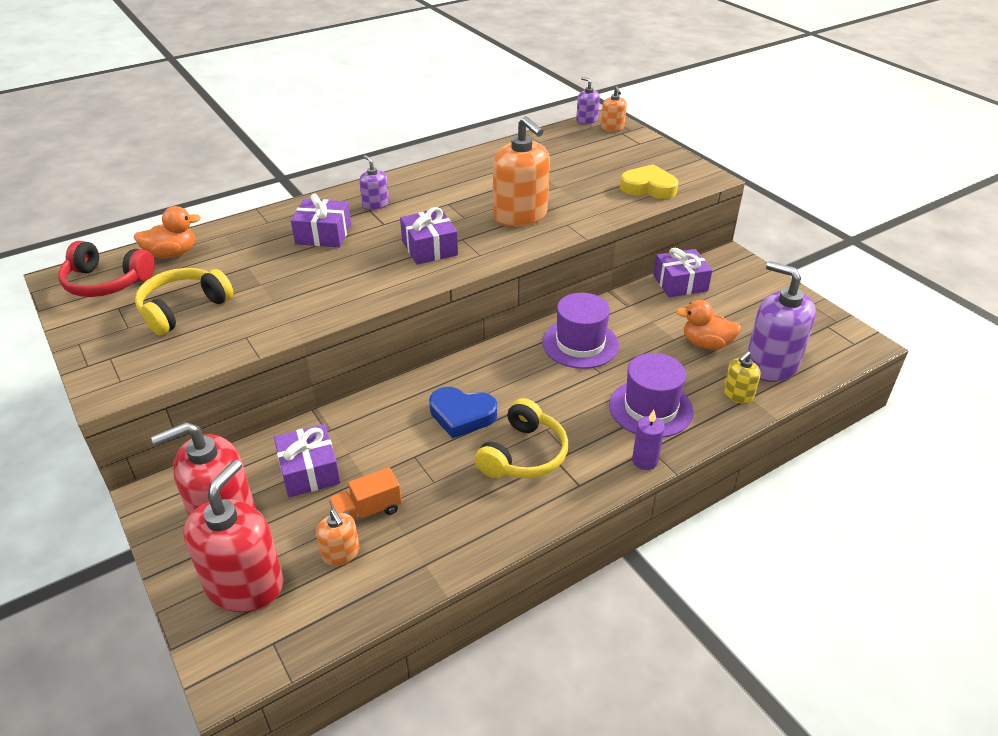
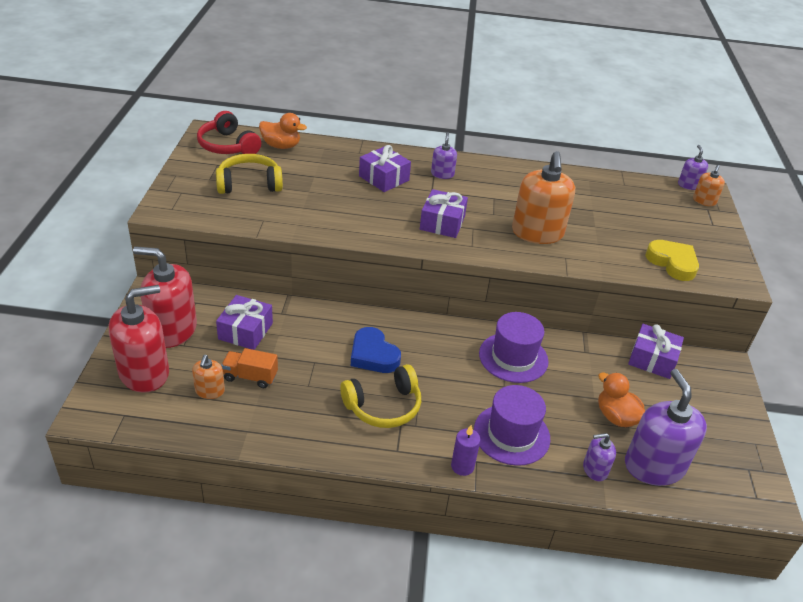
camera: 35 degrees right, 0 degrees up
yellow soap dispenser [723,351,761,404] -> purple soap dispenser [583,433,616,481]

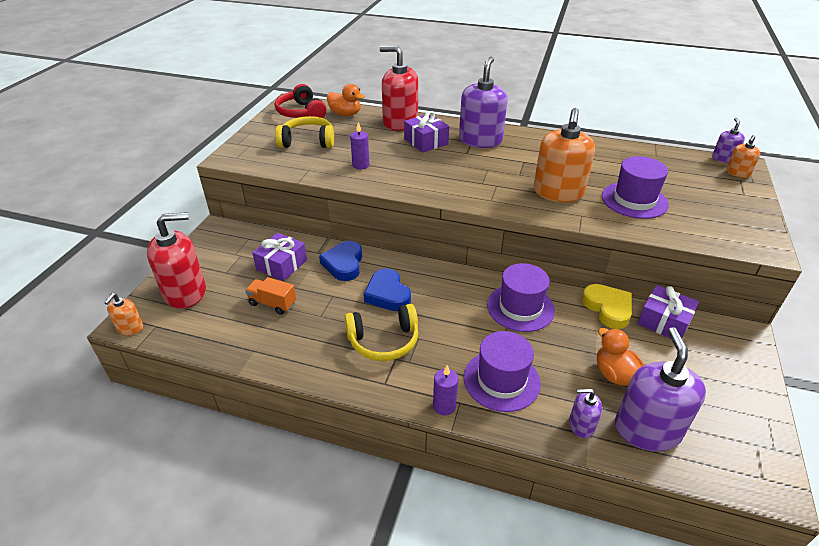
camera: 15 degrees right, 0 degrees up
red soap dispenser [133,246,197,348] -> red soap dispenser moved to [380,46,418,131]
orange soap dispenser [192,355,225,399] -> orange soap dispenser moved to [104,293,143,335]
purple gift [420,189,468,238] -> none
purple soap dispenser [431,133,457,179] -> purple soap dispenser [459,57,507,148], size x2.05
yellow heart [645,240,699,281] -> yellow heart moved to [582,284,632,329]
none -> blue heart [319,241,362,281]
none -> purple candle [350,122,369,169]
none -> purple hat [602,156,669,219]

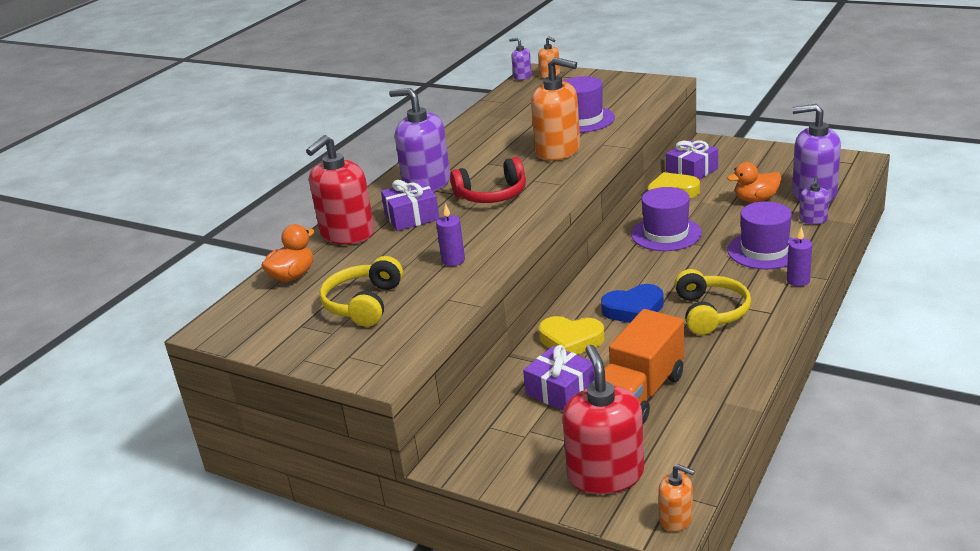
camera: 75 degrees left, 10 degrees down
orange truck [245,277,296,315] -> orange truck [592,309,684,424], size x1.84
red headphones [275,84,326,118] -> red headphones moved to [450,157,526,203]
blue heart [319,241,362,281] -> yellow heart [539,316,605,355]

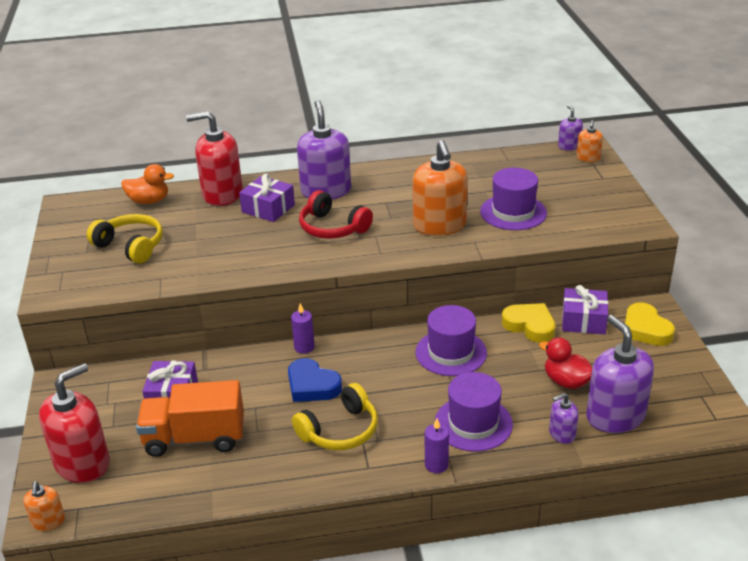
camera: 50 degrees right, 5 degrees up
yellow headphones [320,256,403,327] -> yellow headphones turned 60 degrees clockwise [87,214,163,264]
purple candle [436,203,465,266] -> purple candle moved to [291,303,315,354]
yellow heart [539,316,605,355] -> yellow heart moved to [623,302,675,346]
orange duck [727,162,781,202] -> red duck [539,337,592,389]

